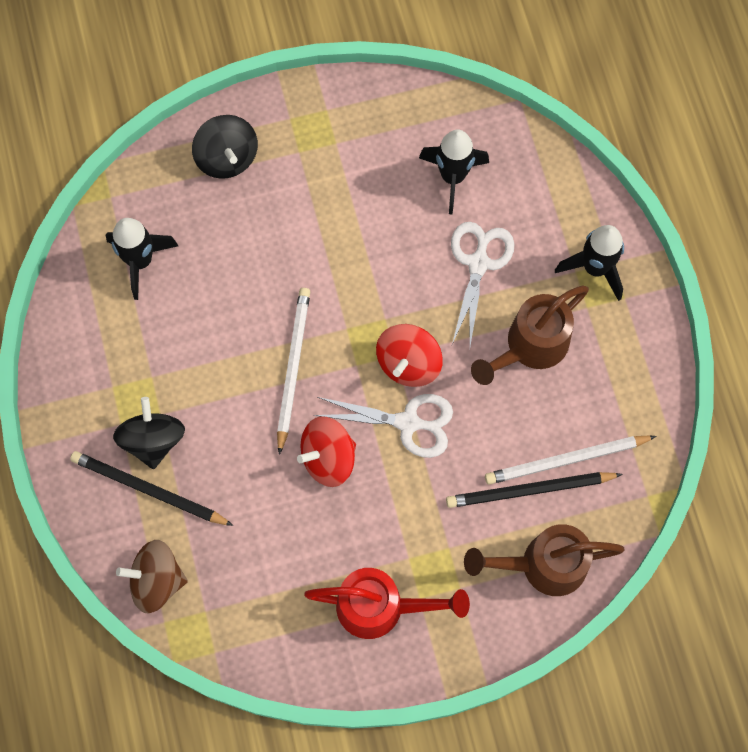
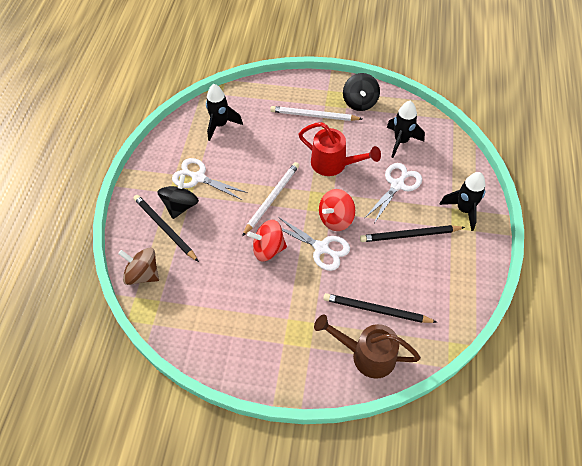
camera: 25 degrees right, 15 degrees down
black spinning top [192,115,258,179] -> black spinning top moved to [343,73,380,111]
red watering can [304,568,470,639] -> red watering can moved to [299,122,381,176]
brown watering can [471,286,589,385] -> black pencil [360,225,465,242]
white pencil [485,435,656,485] -> white pencil moved to [270,106,362,121]
none -> white scissors [172,158,248,200]

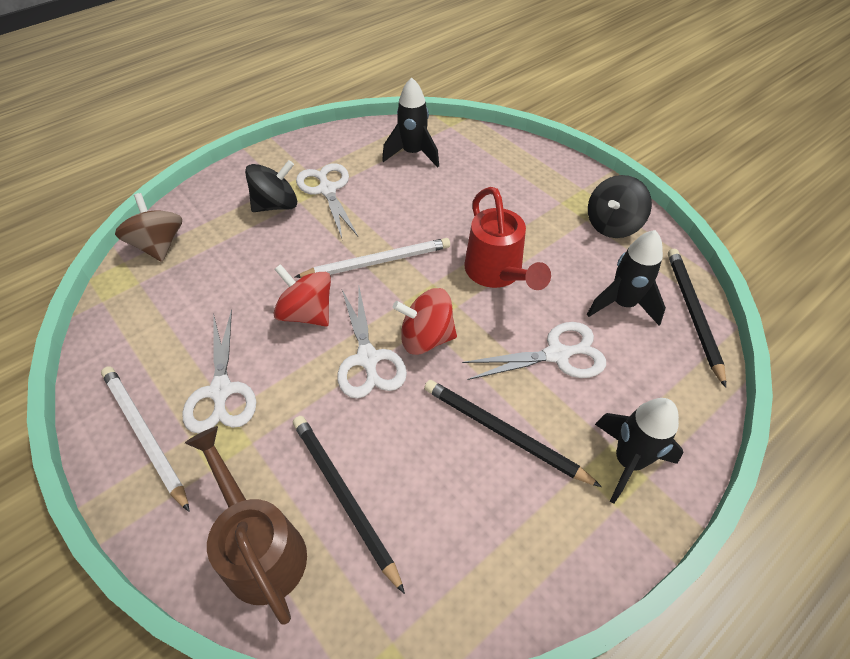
camera: 40 degrees right, 5 degrees down
black pencil [134,195,199,262] -> black pencil moved to [668,249,726,388]
white pencil [270,106,362,121] -> white pencil moved to [101,366,190,512]
none -> white scissors [182,309,256,433]

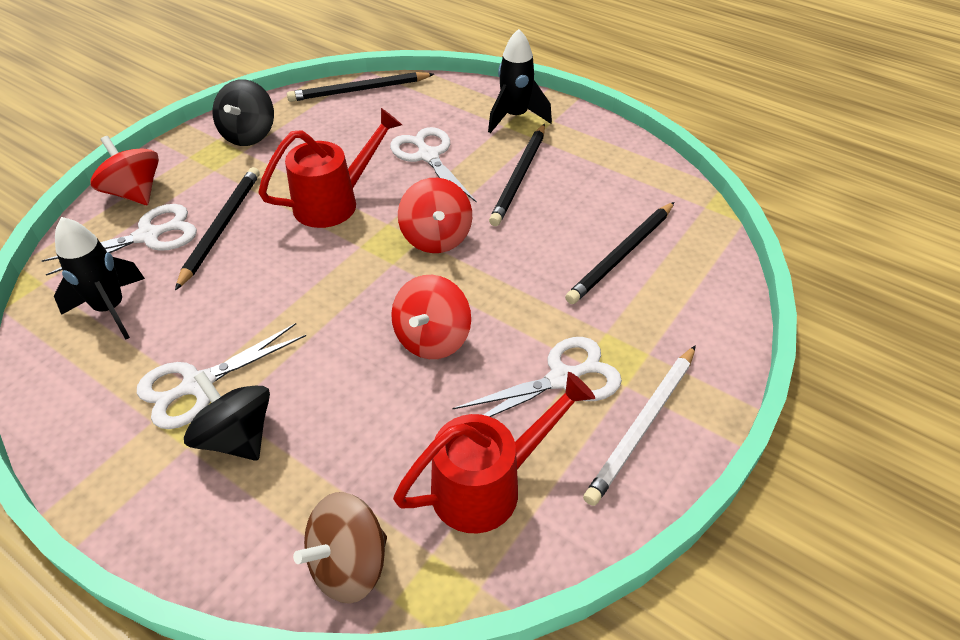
camera: 105 degrees left, 5 degrees down
brown watering can [185,426,307,625] -> none
white pencil [295,238,450,278] -> none
white scissors [337,287,407,398] -> white scissors moved to [41,204,197,276]
black rocket [587,230,666,326] -> none
black spinning top [588,175,652,238] -> black spinning top turned 75 degrees clockwise [212,79,274,146]
none -> red spinning top [91,136,159,205]
none -> black pencil [175,167,260,290]
none -> red watering can [393,372,595,533]

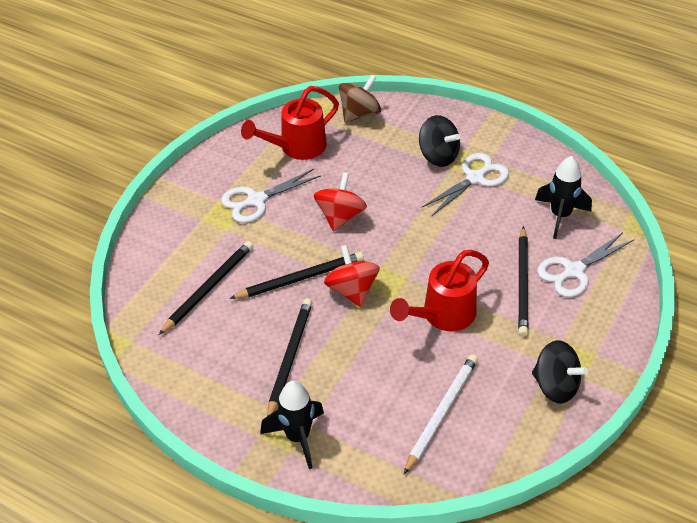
camera: 175 degrees right, 0 degrees up
red spinning top [91,136,159,205] -> none
black spinning top [212,79,274,146] -> black spinning top turned 120 degrees clockwise [532,340,588,403]
black pencil [287,72,434,102] -> black pencil moved to [229,252,364,299]
white scissors [390,127,477,203] -> none
white pencil [583,345,696,506] -> white pencil moved to [404,354,478,474]

